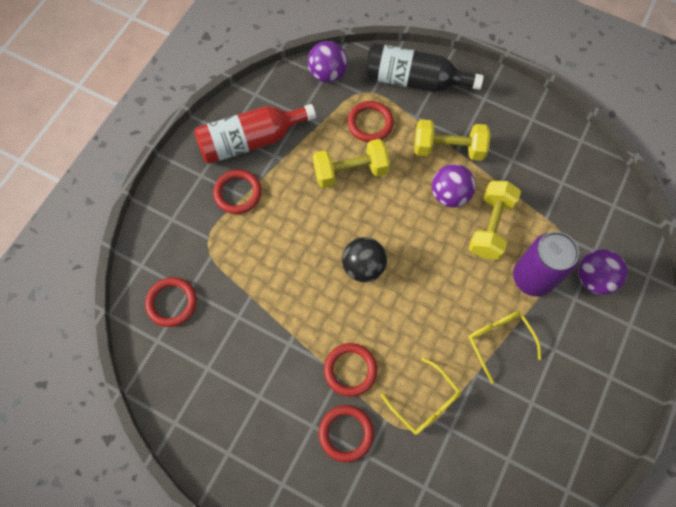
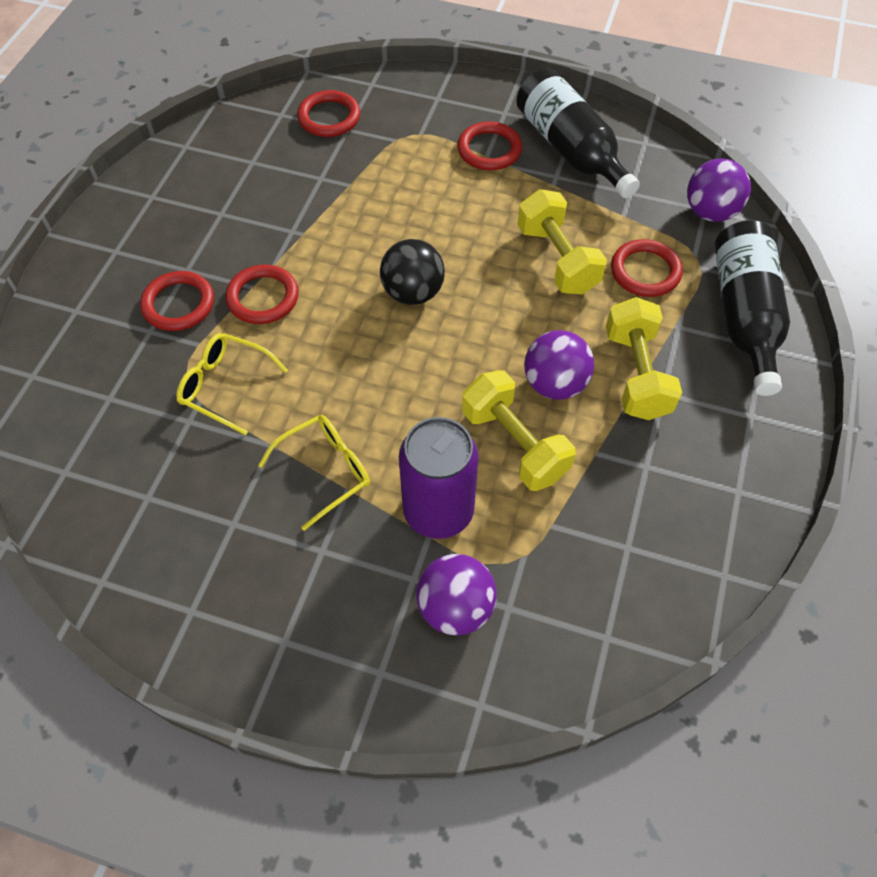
camera: 80 degrees right, 10 degrees down
red bottle [194,104,316,164] -> black bottle [516,68,640,198]
yellow glasses [381,357,461,435] -> yellow glasses turned 75 degrees clockwise [176,333,288,435]
yellow dumbbell [469,181,521,260] -> yellow dumbbell turned 45 degrees clockwise [462,370,576,491]

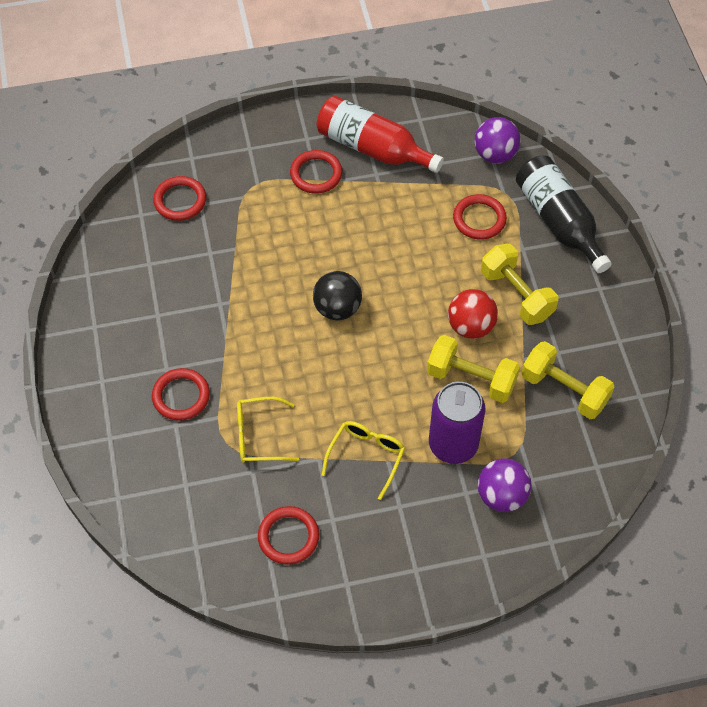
camera: 30 degrees left, 0 degrees up
red ring [225,265,299,324] -> red ring moved to [258,506,319,565]
black bottle [516,68,640,198] -> red bottle [317,96,444,173]
yellow dumbbell [517,189,607,294] -> yellow dumbbell moved to [521,341,614,419]
purple ball [524,330,594,400] -> red ball [448,289,498,339]

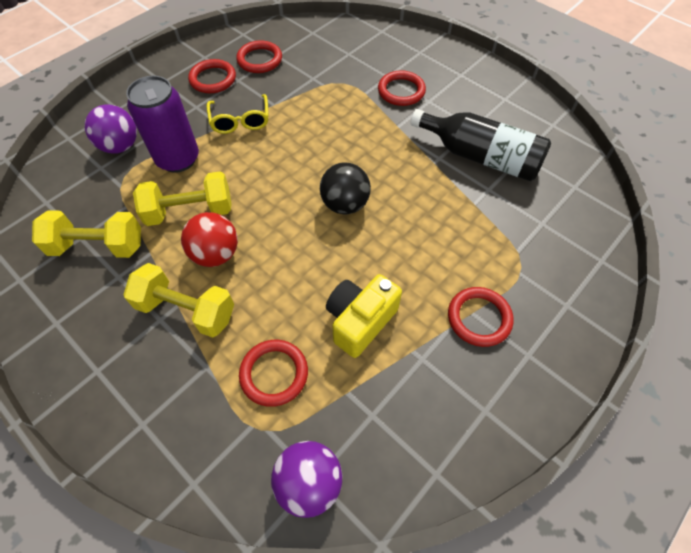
camera: 145 degrees right, 0 degrees up
red ring [153,176,206,221] -> red ring moved to [188,59,236,93]
yellow glasses [237,397,299,463] -> none
red bottle [317,96,444,173] -> none
black bottle [516,156,612,273] -> black bottle moved to [411,109,551,181]
none -> yellow camera [326,274,402,358]

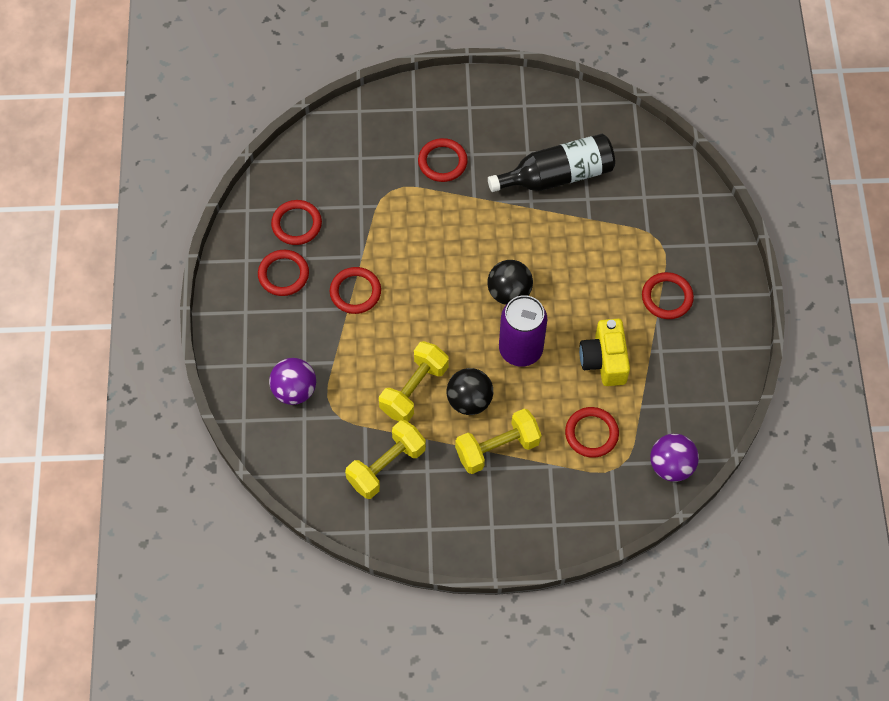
camera: 45 degrees left, 5 degrees up
purple can [126,76,199,173] -> purple can moved to [499,295,547,367]
red ball [181,212,238,267] -> black ball [447,368,493,415]
yellow glasses [207,94,269,134] -> red ring [330,267,381,314]

